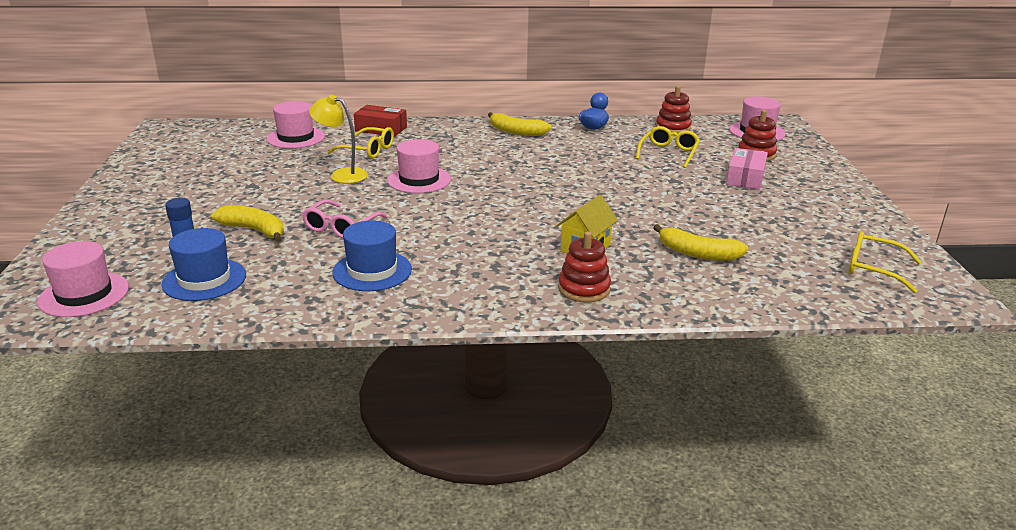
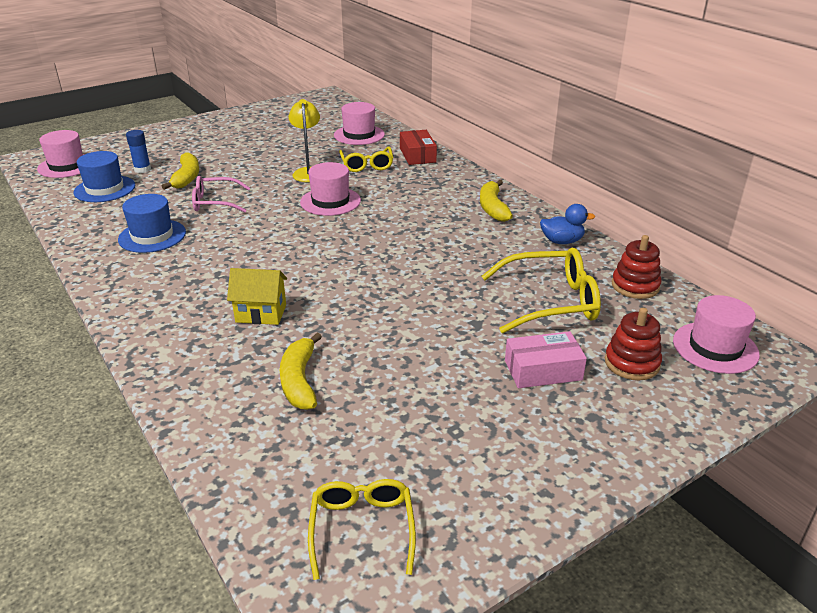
camera: 60 degrees right, 5 degrees up
red stacking toy [558,231,611,302] -> none
yellow glasses [636,126,700,168] -> yellow glasses [481,248,601,333], size x1.52

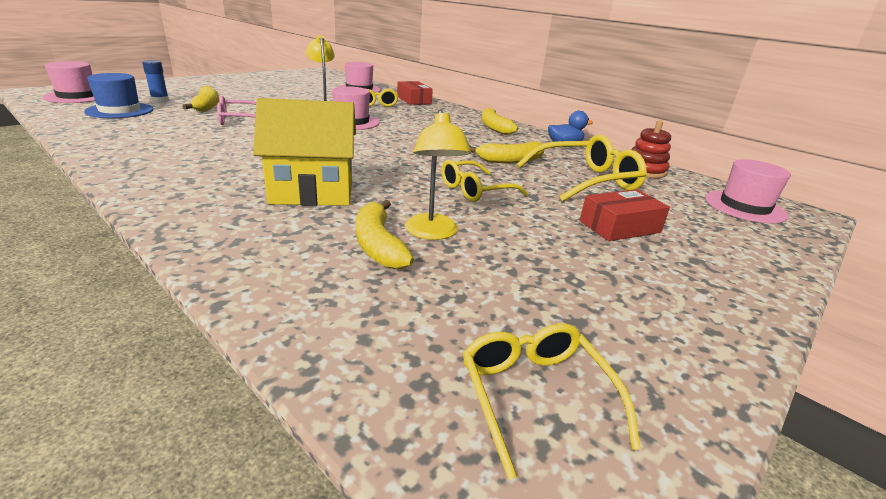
camera: 15 degrees left, 5 degrees down
blue hat [118,194,186,253] -> none
yellow house [227,268,287,325] -> yellow house [253,98,356,206], size x1.61
pink box [505,331,587,388] -> red box [580,190,670,241]
red stacking toy [605,308,662,380] -> none
none -> yellow lamp [405,110,471,240]
none -> yellow glasses [441,160,528,202]
none -> yellow banana [470,142,544,163]

